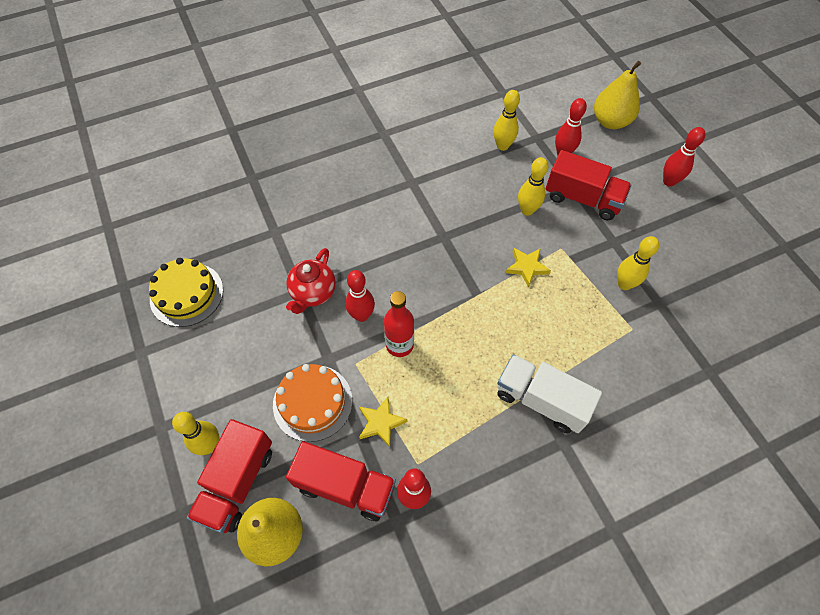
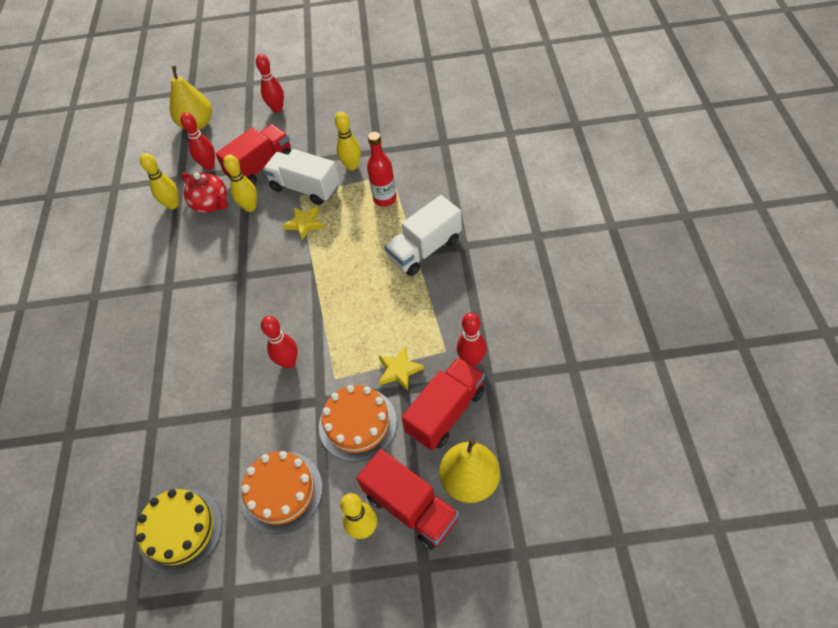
camera: 65 degrees left, 5 degrees down
red teapot [286,248,336,314] -> red teapot moved to [181,172,228,213]
red bottle [384,291,414,357] -> red bottle moved to [367,132,397,207]
none -> orange cake [241,451,323,534]
none -> white truck [263,149,340,205]

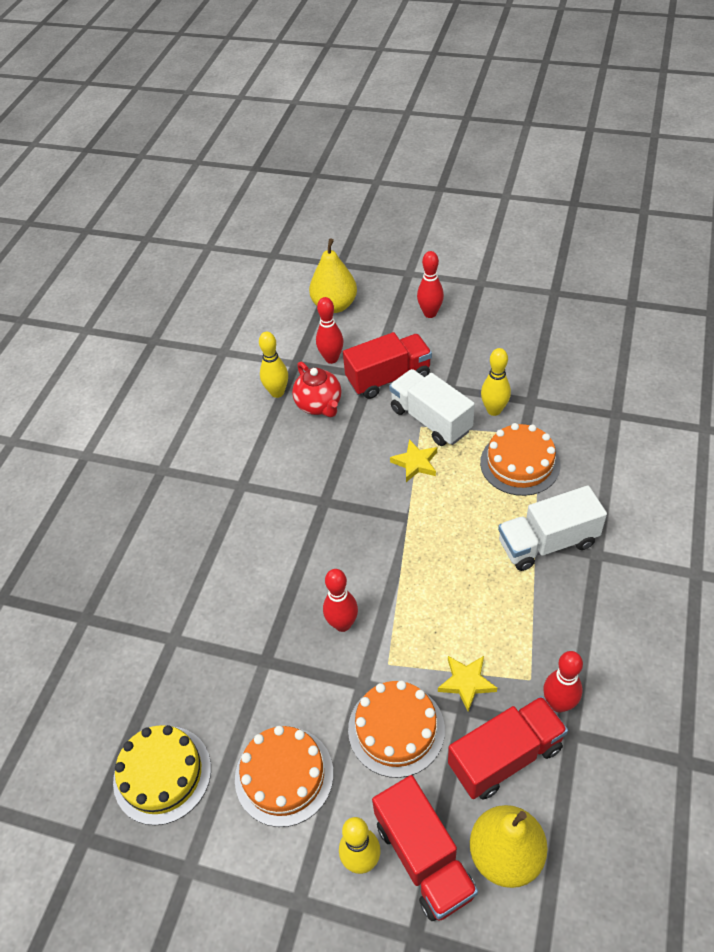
camera: 20 degrees right, 5 degrees down
yellow bowling pin [223,155,257,212] -> none
red bottle [367,132,397,207] -> orange cake [480,423,561,496]

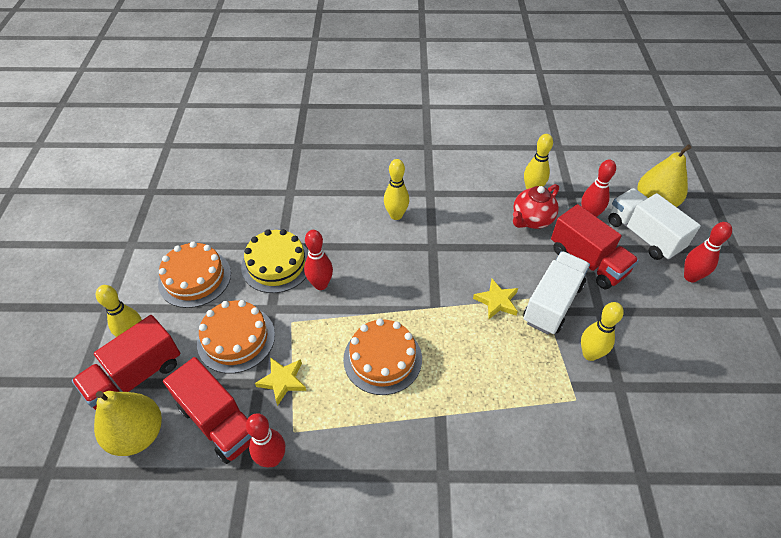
camera: 70 degrees right, 0 degrees up
yellow cake [113,725,211,825] -> yellow cake moved to [241,229,308,293]
orange cake [480,423,561,496] -> orange cake moved to [343,318,422,395]
white truck [498,486,607,571] -> white truck moved to [608,188,701,260]
none -> yellow bowling pin [384,159,409,220]

